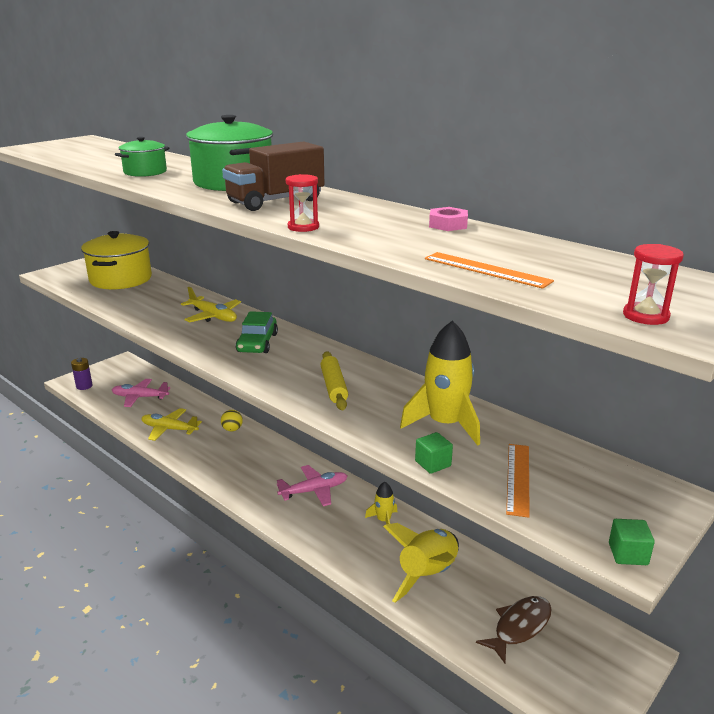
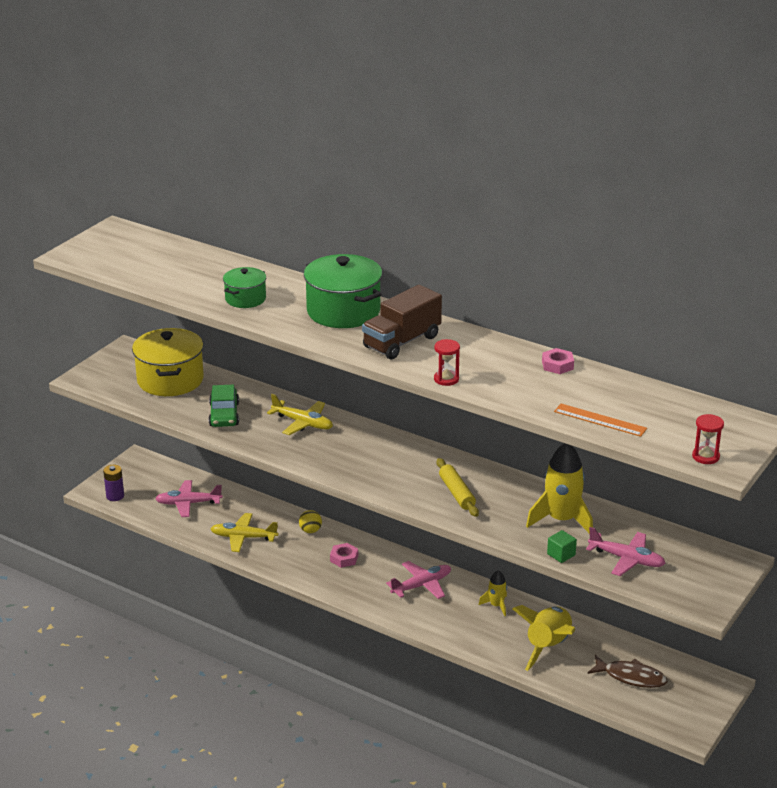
camera: 10 degrees left, 5 degrees up
green car [236,311,278,353] -> green car moved to [209,385,239,427]
brown fish [476,596,552,663] -> brown fish turned 75 degrees clockwise [588,655,667,688]
orange ruler [506,444,530,518] -> pink plane [586,527,666,576]
green cube [609,519,655,565] -> none
none -> pink nut [330,543,358,568]

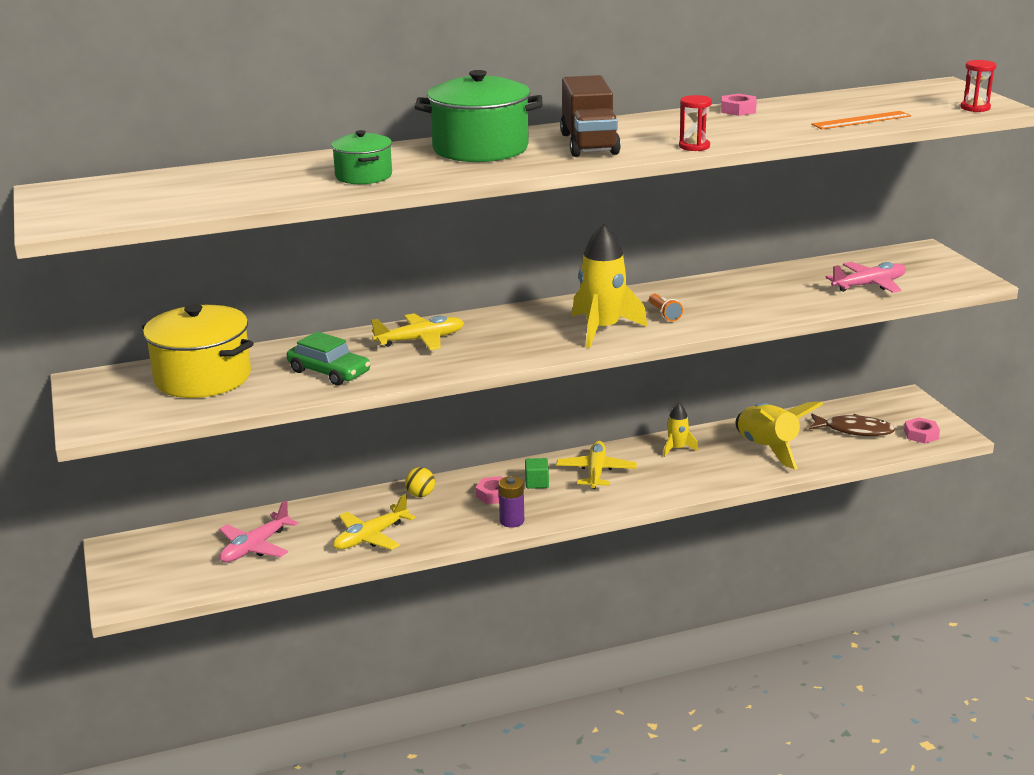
camera: 50 degrees left, 5 degrees down
purple battery [103,465,124,501] -> purple battery moved to [498,476,524,528]
pink plane [386,561,451,599] -> yellow plane [556,441,637,489]
yellow rolling pin [437,458,479,517] -> orange flashlight [649,294,683,321]
yellow rocket [526,444,593,534] -> yellow rocket moved to [572,223,647,348]
green cube [547,530,577,563] -> green cube moved to [525,458,549,489]
brown fish [588,655,667,688] -> brown fish turned 45 degrees clockwise [809,414,896,436]
none -> pink nut [904,417,940,443]

